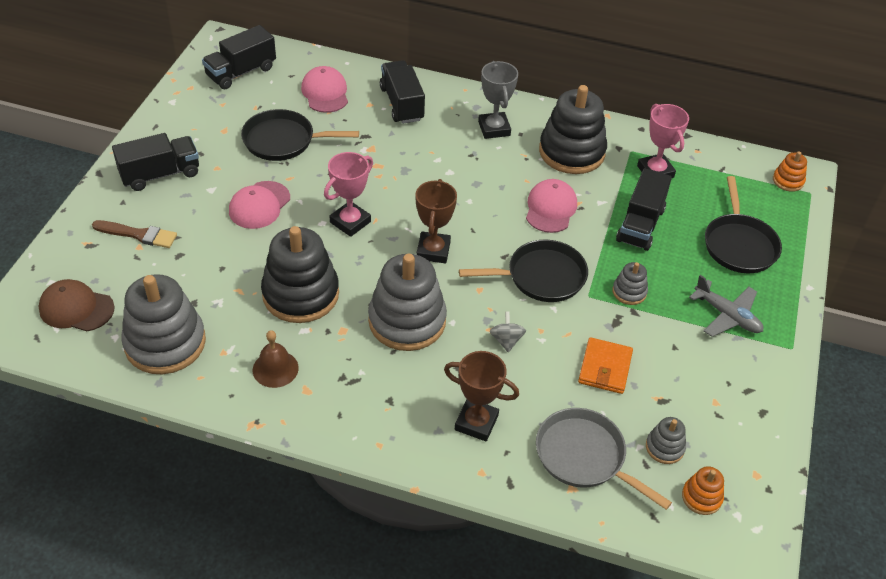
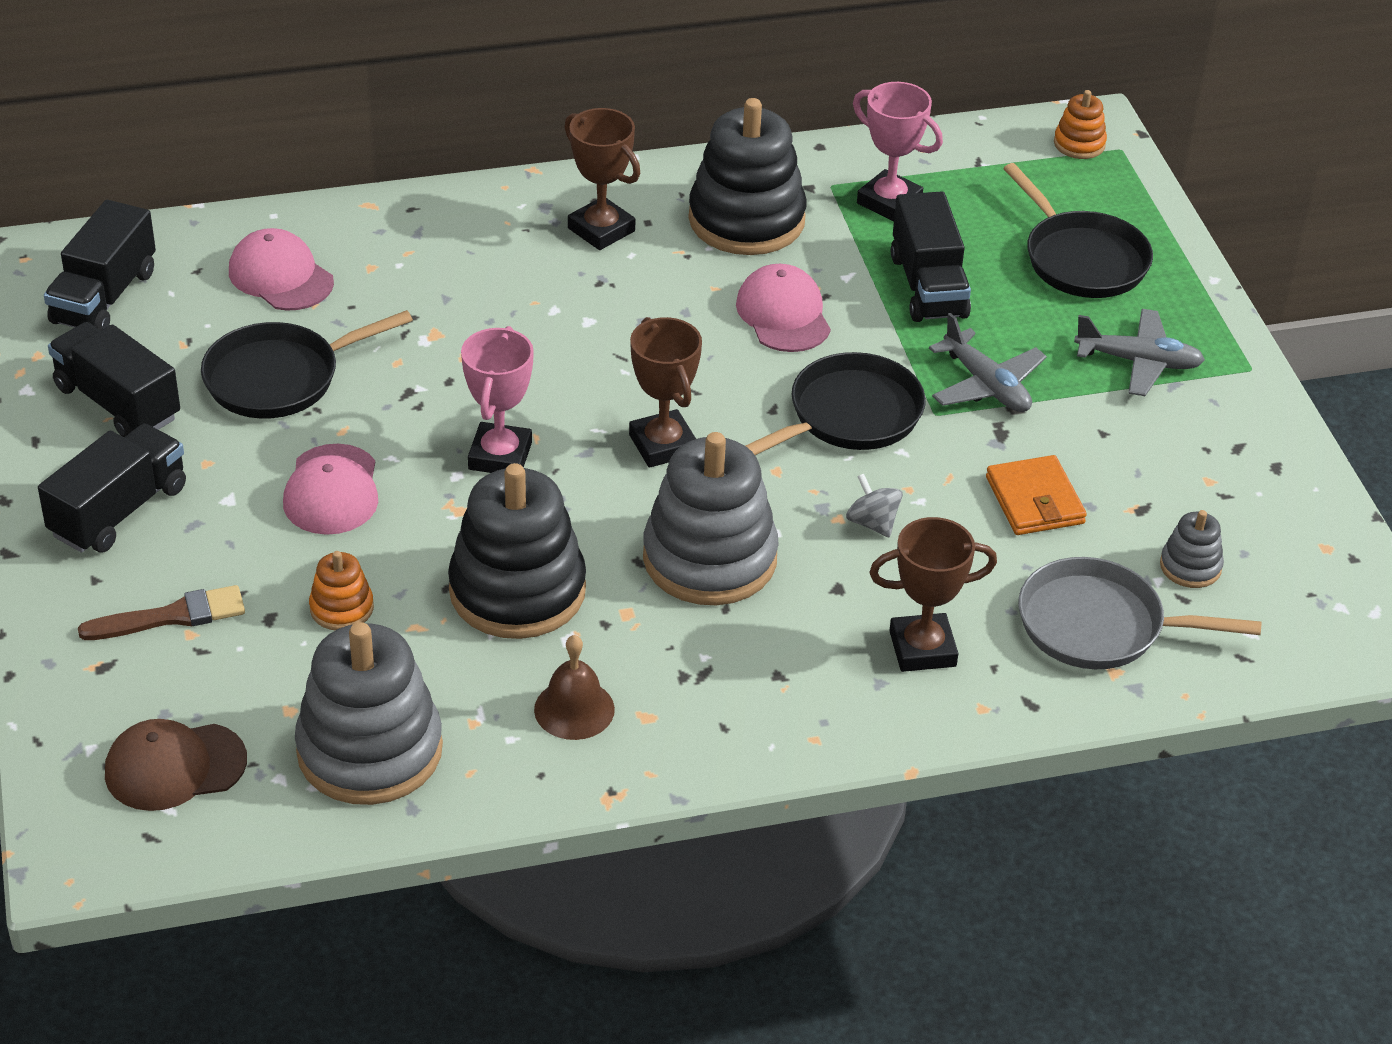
camera: 30 degrees left, 5 degrees down
black truck [380,60,425,124] -> black truck moved to [48,322,180,437]
grey trophy [478,61,518,139] -> brown trophy [564,108,640,250]
grey stacking toy [612,262,648,305] -> grey plane [929,313,1047,412]
orange stacking toy [682,466,724,515] -> orange stacking toy moved to [309,551,374,630]

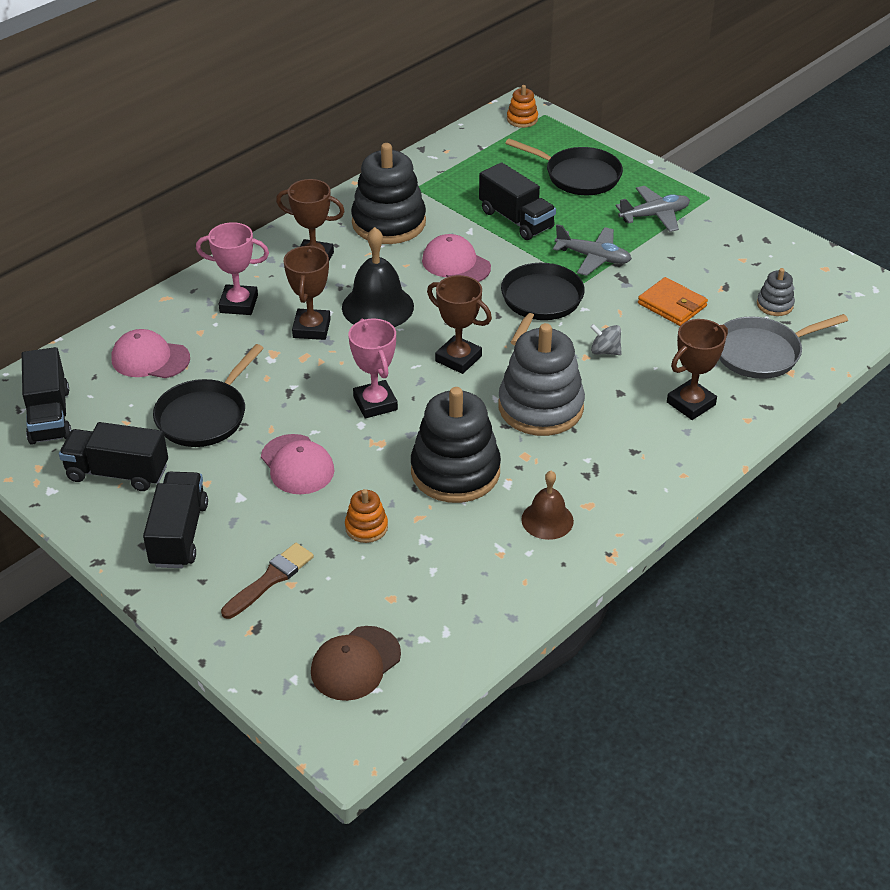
camera: 30 degrees left, 0 degrees up
grey stacking toy [295,622,443,805] -> none
pink trophy [853,82,943,221] -> pink trophy moved to [196,222,269,315]
none -> brown trophy [284,245,331,340]
none -> black bell [342,227,414,327]

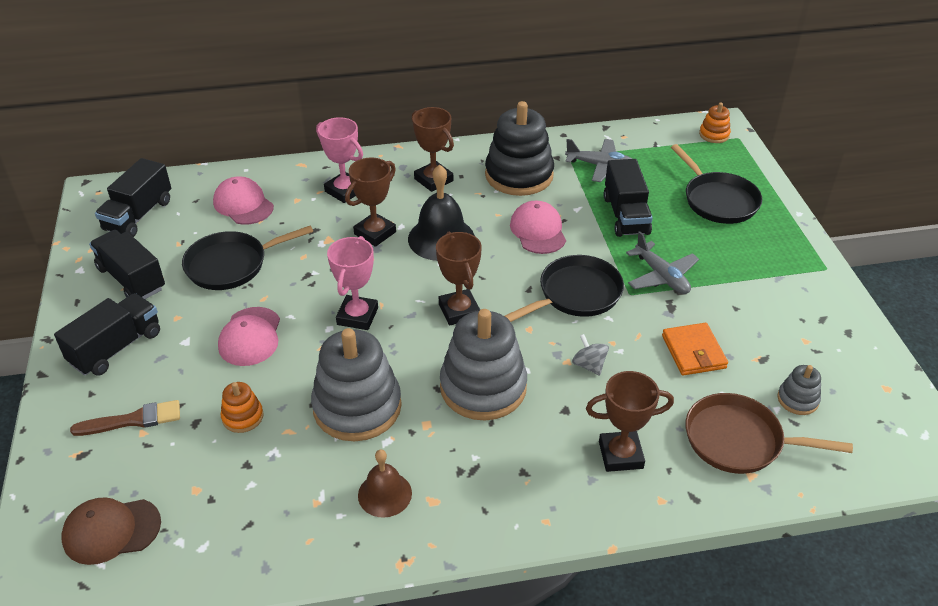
camera: 35 degrees right, 0 degrees up
black stacking toy [411,387,501,503] -> grey stacking toy [311,328,402,441]
grey plane [616,186,690,232] -> grey plane moved to [565,139,633,182]
grey pan [719,314,848,379] -> brown pan [685,393,853,474]

